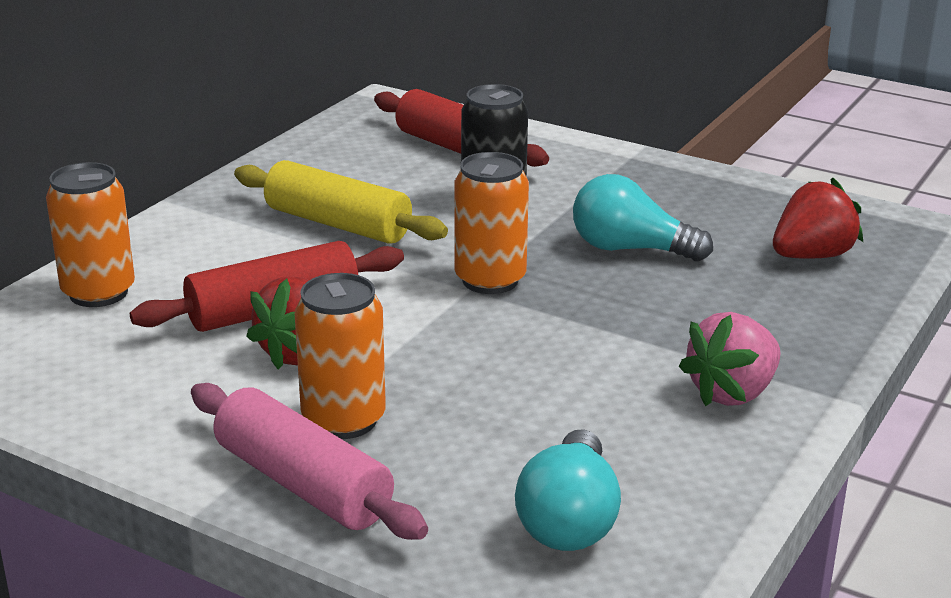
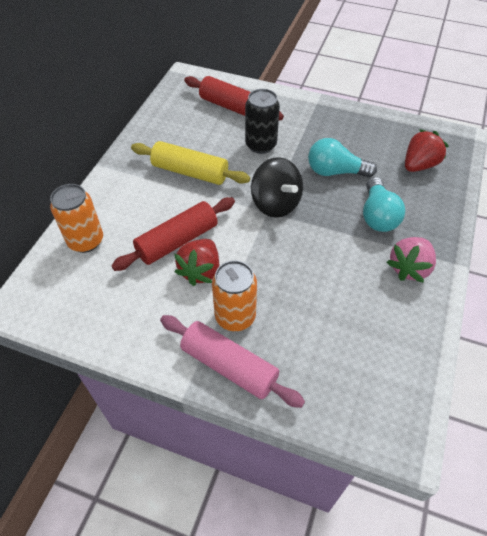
camera: 10 degrees left, 25 degrees up
orange can [455,152,529,294] -> black spinning top [251,157,303,218]
turquoise light bulb [515,429,621,551] -> turquoise light bulb moved to [363,177,405,232]

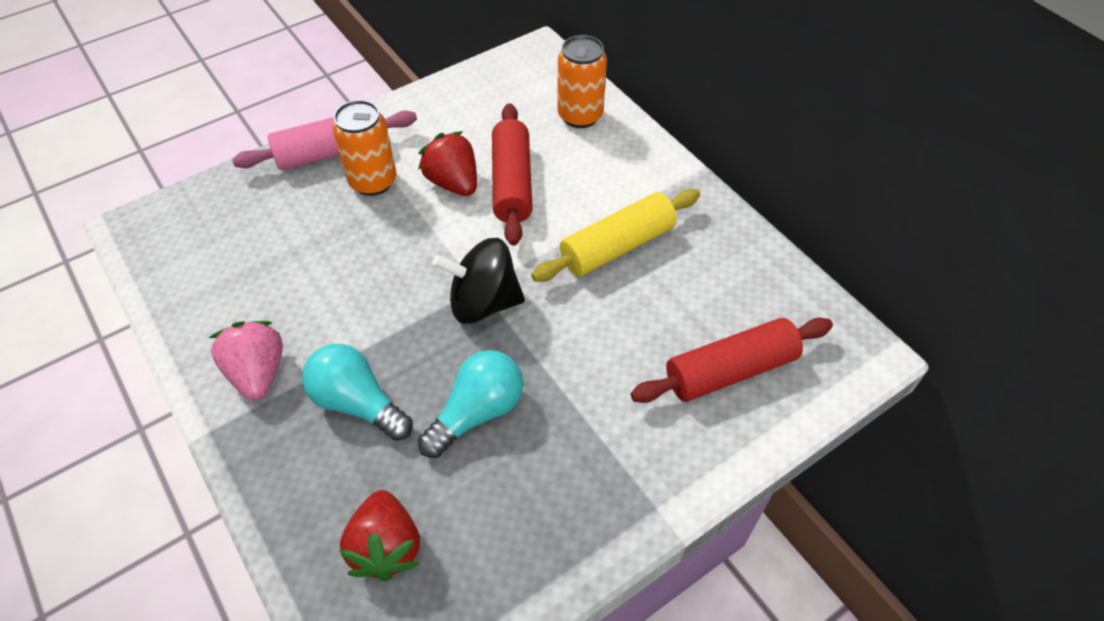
camera: 125 degrees right, 0 degrees up
black can [245,89,280,154] -> none

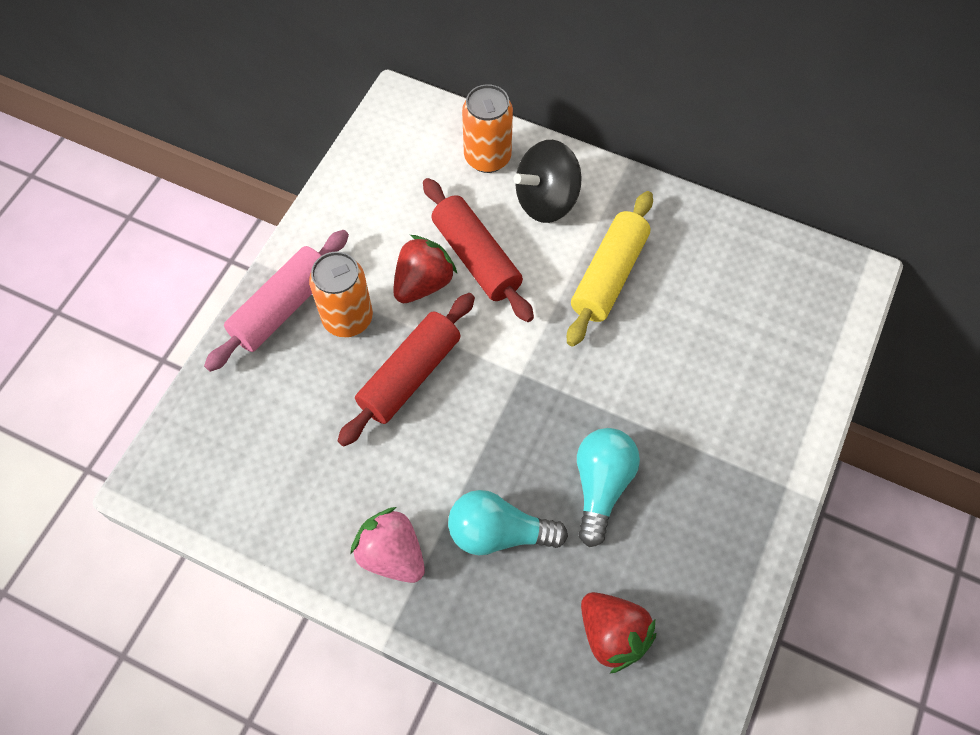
camera: 30 degrees left, 10 degrees up
red strawberry [418,131,477,196] -> red strawberry turned 105 degrees clockwise [393,235,457,303]
black spinning top [433,238,525,324] -> black spinning top moved to [514,140,582,223]
red rolling pin [631,318,833,403] -> red rolling pin moved to [338,293,475,447]

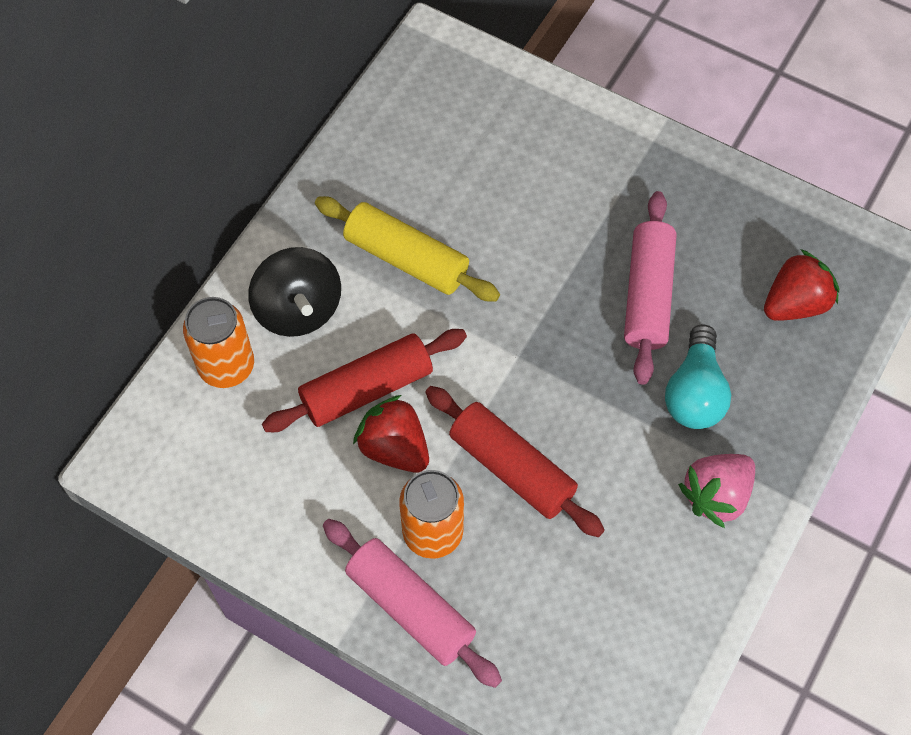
camera: 85 degrees left, 0 degrees up
turquoise light bulb [577,428,640,547] -> pink rolling pin [624,191,677,385]

